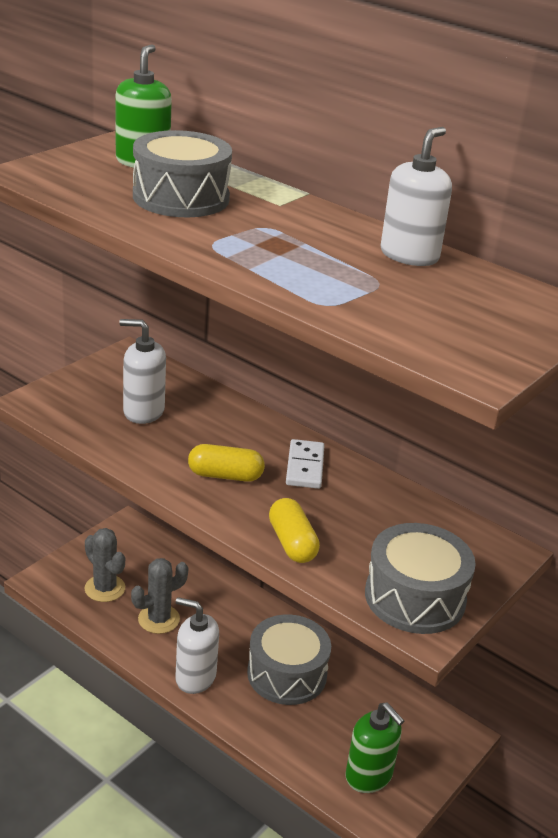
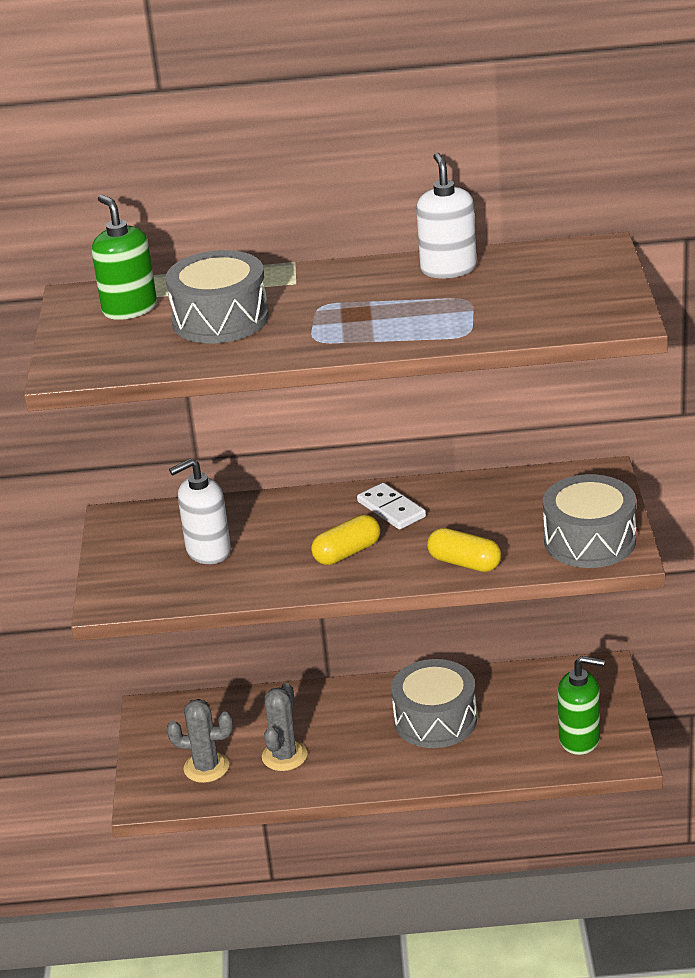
camera: 35 degrees left, 0 degrees up
white soap dispenser [176,597,219,694] -> none

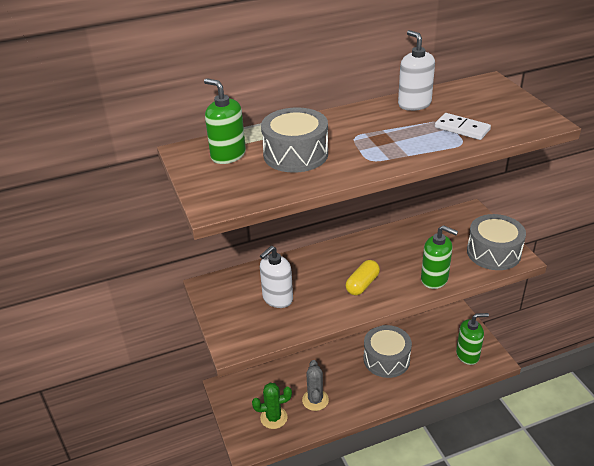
camera: 20 degrees left, 5 degrees up
grey cactus [167,699,233,783] -> green cactus [252,383,292,429]
white domino [357,483,426,530] -> white domino moved to [435,113,491,140]
yellow capsule [427,528,501,572] -> green soap dispenser [421,225,458,289]

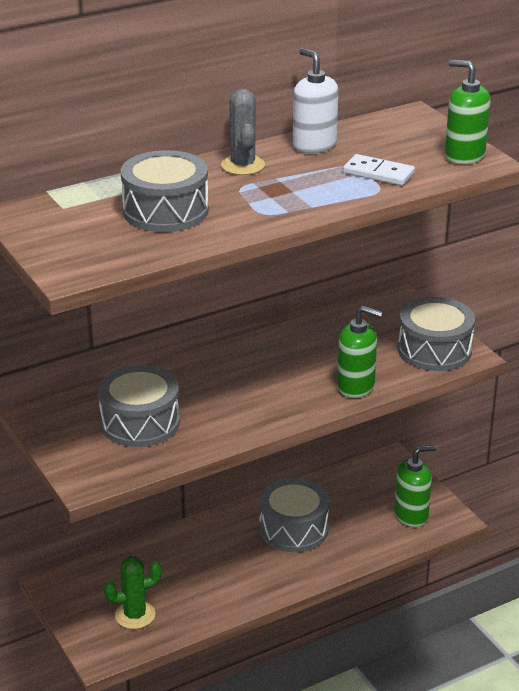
camera: 10 degrees left, 5 degrees down
green soap dispenser [204,78,246,164] -> green soap dispenser moved to [445,60,490,164]
white soap dispenser [260,246,293,308] -> grey drum [98,365,180,447]
grey cactus [302,360,329,411] -> grey cactus moved to [221,89,265,175]
yellow capsule [346,260,380,295] -> none

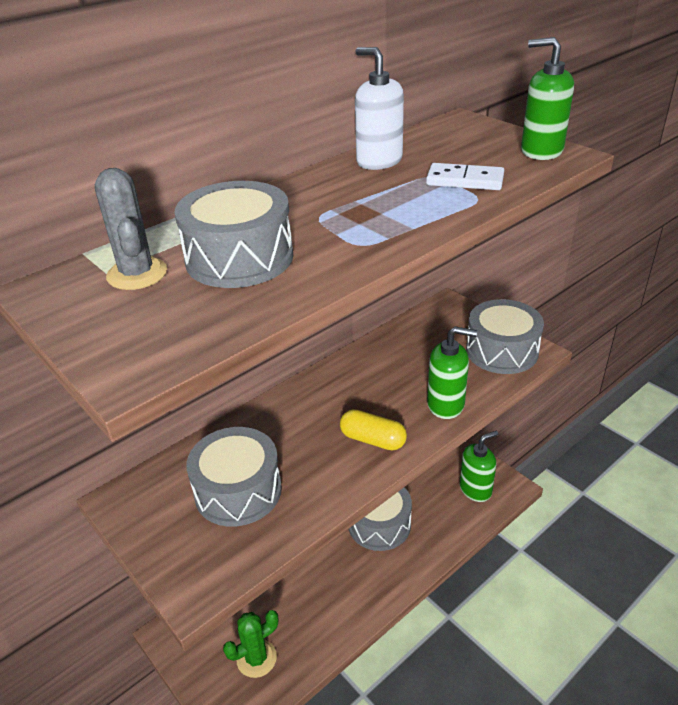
camera: 10 degrees left, 5 degrees up
grey cactus [221,89,265,175] -> grey cactus moved to [95,168,167,290]
none -> yellow capsule [340,409,407,450]

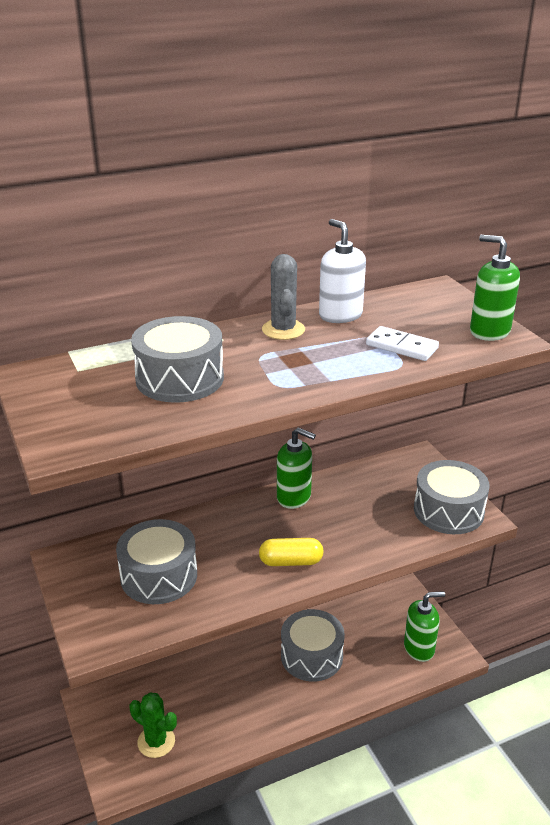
camera: 15 degrees right, 5 degrees down
grey cactus [95,168,167,290] -> grey cactus moved to [262,254,305,340]
green cactus [223,610,278,678] -> green cactus turned 45 degrees clockwise [129,692,177,758]
yellow capsule [340,409,407,450] -> yellow capsule turned 45 degrees counterclockwise [259,538,323,566]
green soap dispenser [427,326,477,419] -> green soap dispenser moved to [277,427,316,509]

